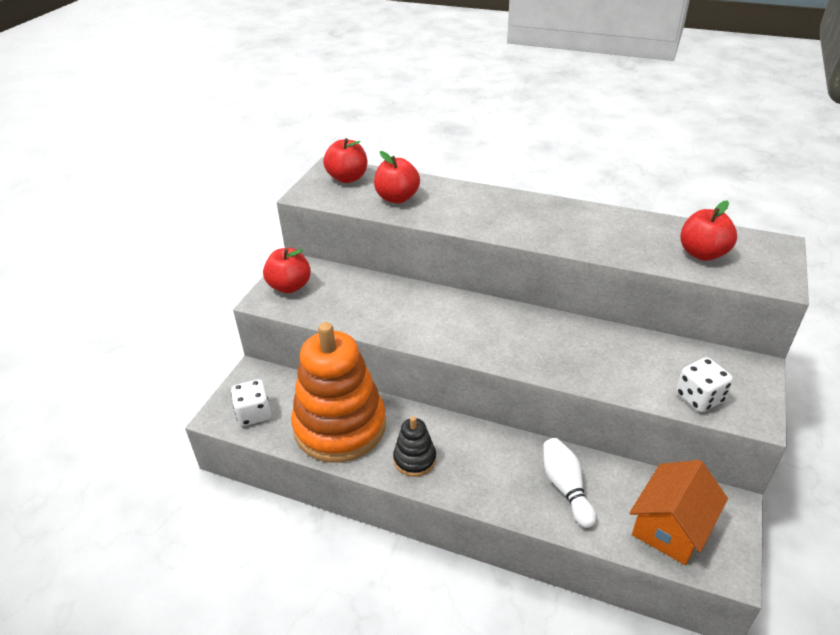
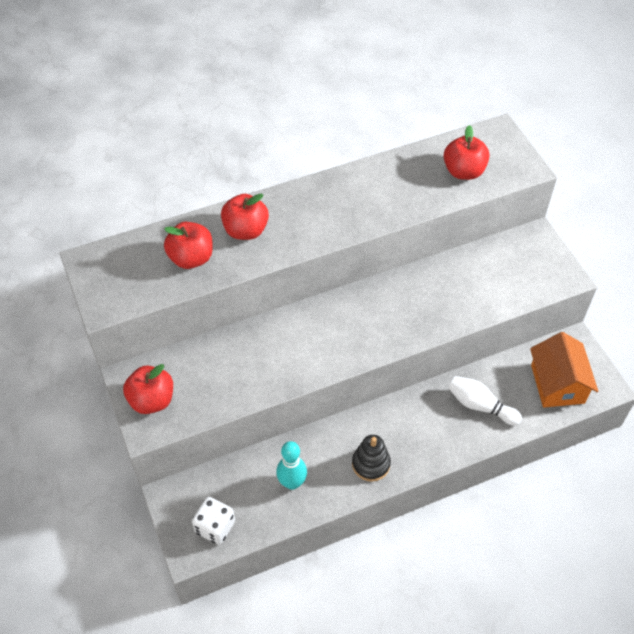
camera: 45 degrees left, 15 degrees up
orange stacking toy [291,322,386,463] -> turquoise bowling pin [276,441,307,490]
red apple [323,138,367,183] -> red apple moved to [221,194,269,240]
white dice [676,357,733,412] -> none

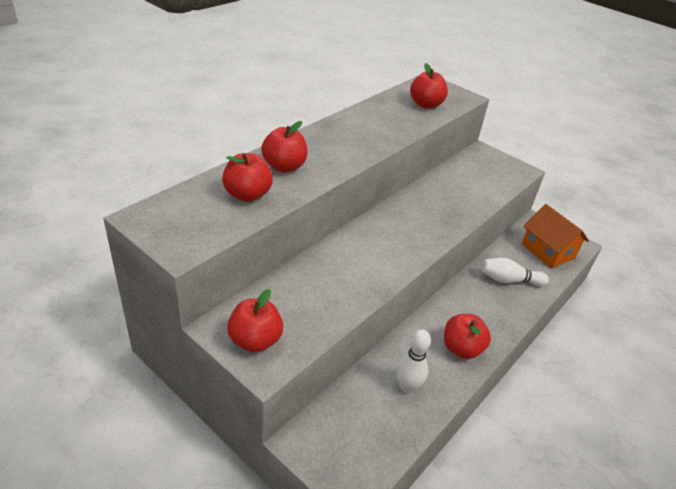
camera: 30 degrees left, 15 degrees down
white dice [192,497,235,545] -> none
turquoise bowling pin [276,441,307,490] -> white bowling pin [396,329,431,393]
black stacking toy [352,435,391,482] -> red apple [444,314,491,359]

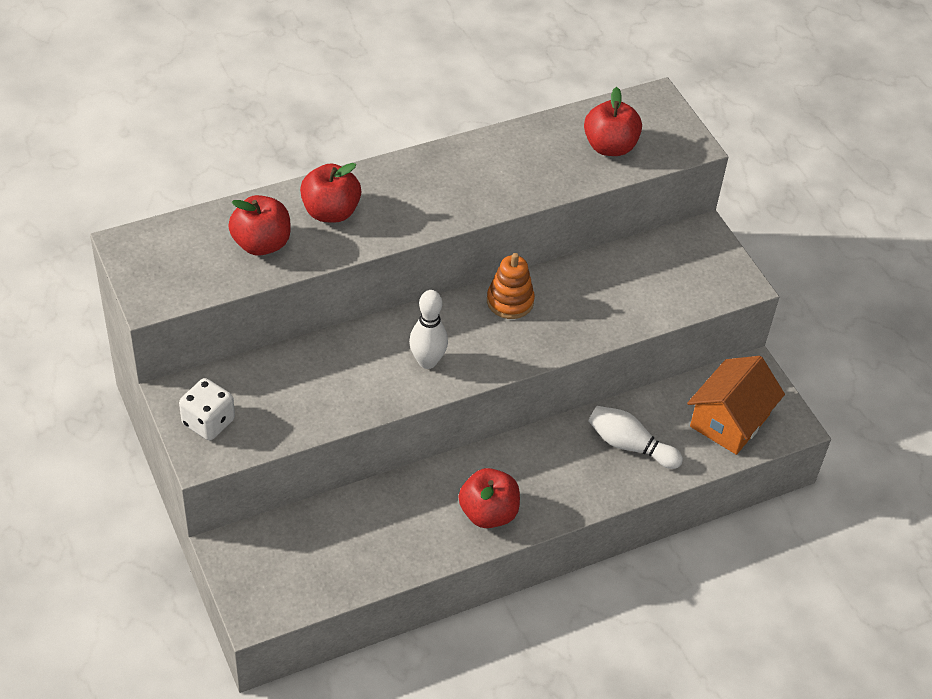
camera: 25 degrees right, 10 degrees up
red apple [227,289,283,353] -> white dice [179,378,235,440]
white bowling pin [396,329,431,393] -> white bowling pin moved to [409,290,448,369]
orange house [522,204,589,269] -> orange house turned 45 degrees clockwise [687,356,785,455]
none -> orange stacking toy [487,253,535,319]

